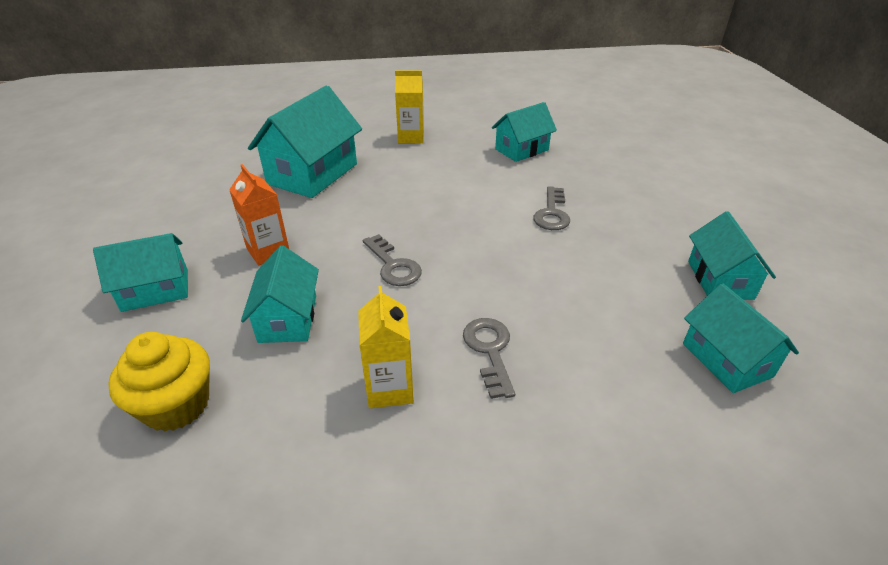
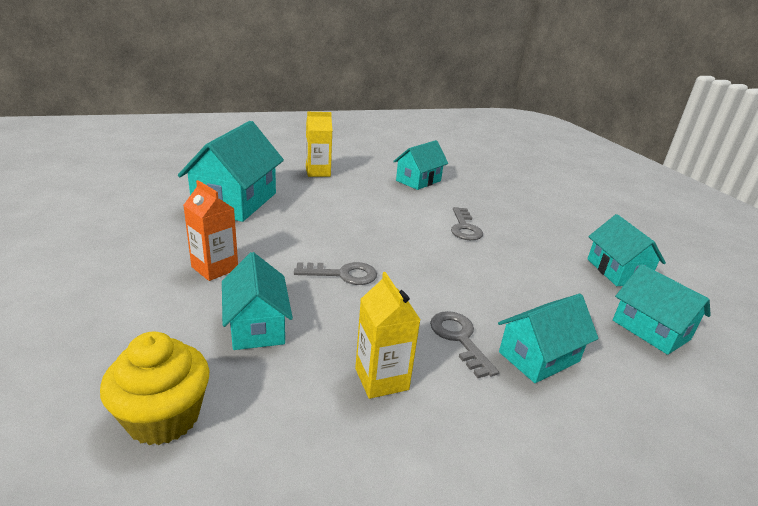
camera: 15 degrees left, 10 degrees down
turquoise house [93,233,188,312] -> turquoise house moved to [498,294,599,383]
grey key [363,234,422,286] -> grey key turned 45 degrees counterclockwise [294,262,377,285]

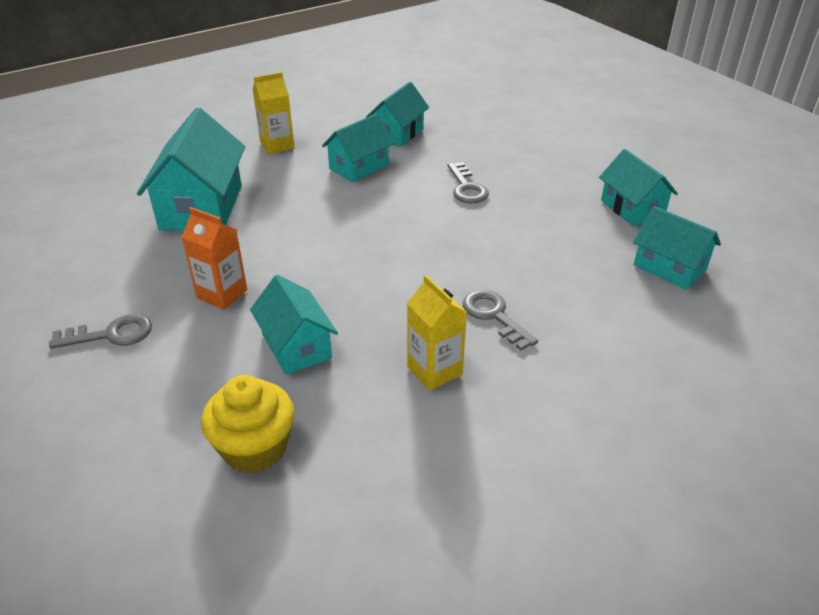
camera: 10 degrees left, 10 degrees up
grey key [294,262,377,285] -> grey key moved to [49,314,152,349]
turquoise house [498,294,599,383] -> turquoise house moved to [322,113,394,182]

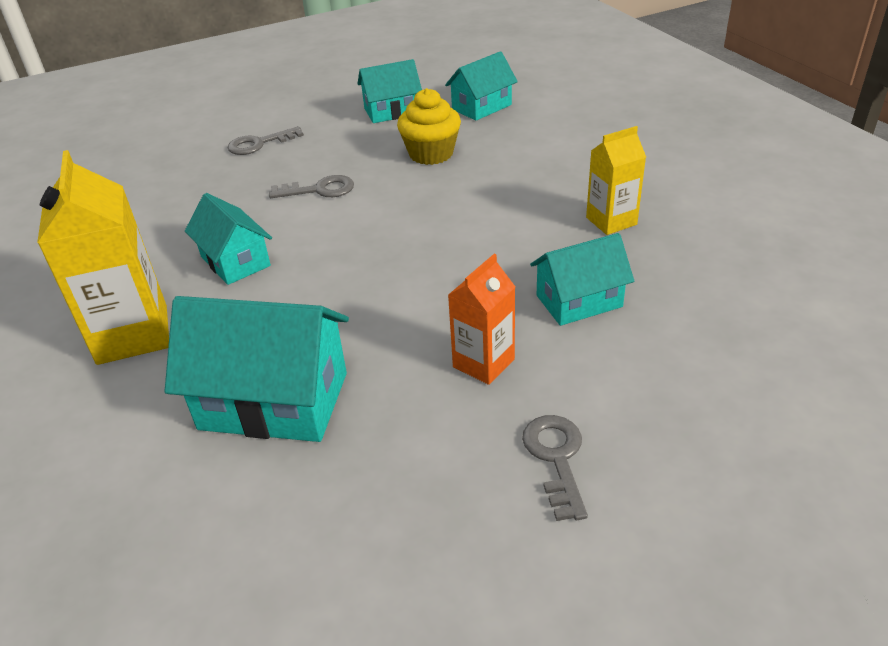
camera: 80 degrees left, 0 degrees up
yellow cupcake [201,375,295,473] -> yellow cupcake moved to [397,88,461,165]
yellow carton [253,72,294,154] -> yellow carton [37,150,169,365], size x1.68
turquoise house [366,82,429,147] -> none
grey key [463,290,538,351] -> grey key moved to [228,126,304,155]

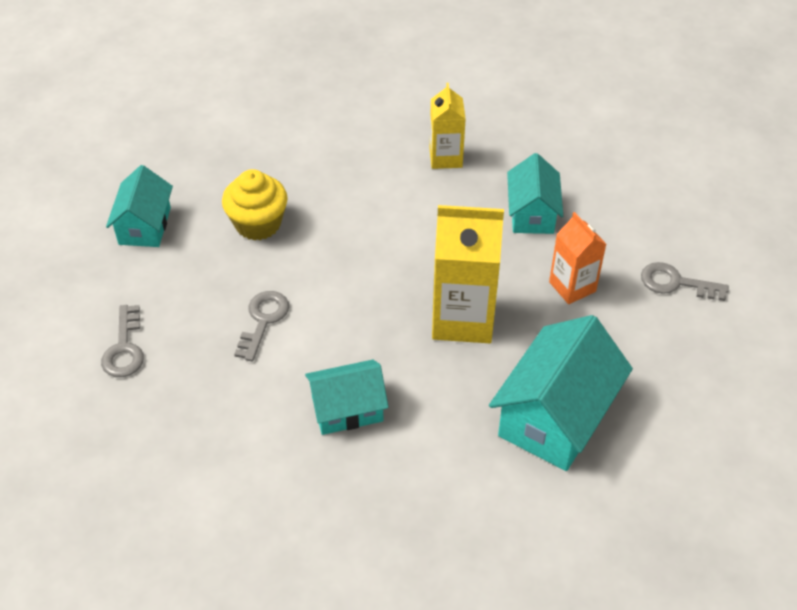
camera: 70 degrees left, 10 degrees up
yellow carton [37,150,169,365] -> yellow carton moved to [432,205,504,343]
turquoise house [445,51,518,121] -> none

